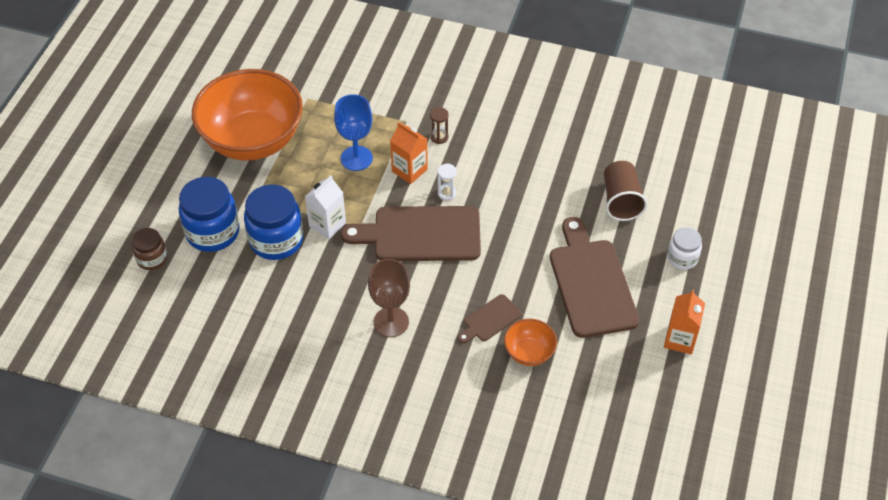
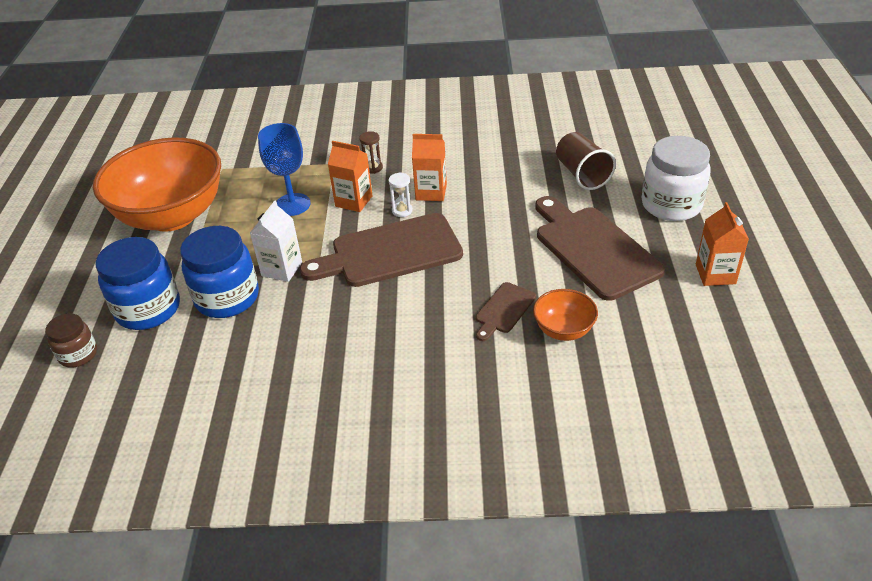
camera: 15 degrees left, 10 degrees down
brown goblet [368,259,410,337] -> none
white jar [667,227,702,270] -> white jar [641,136,711,221], size x1.78
none -> orange carton [412,134,447,201]

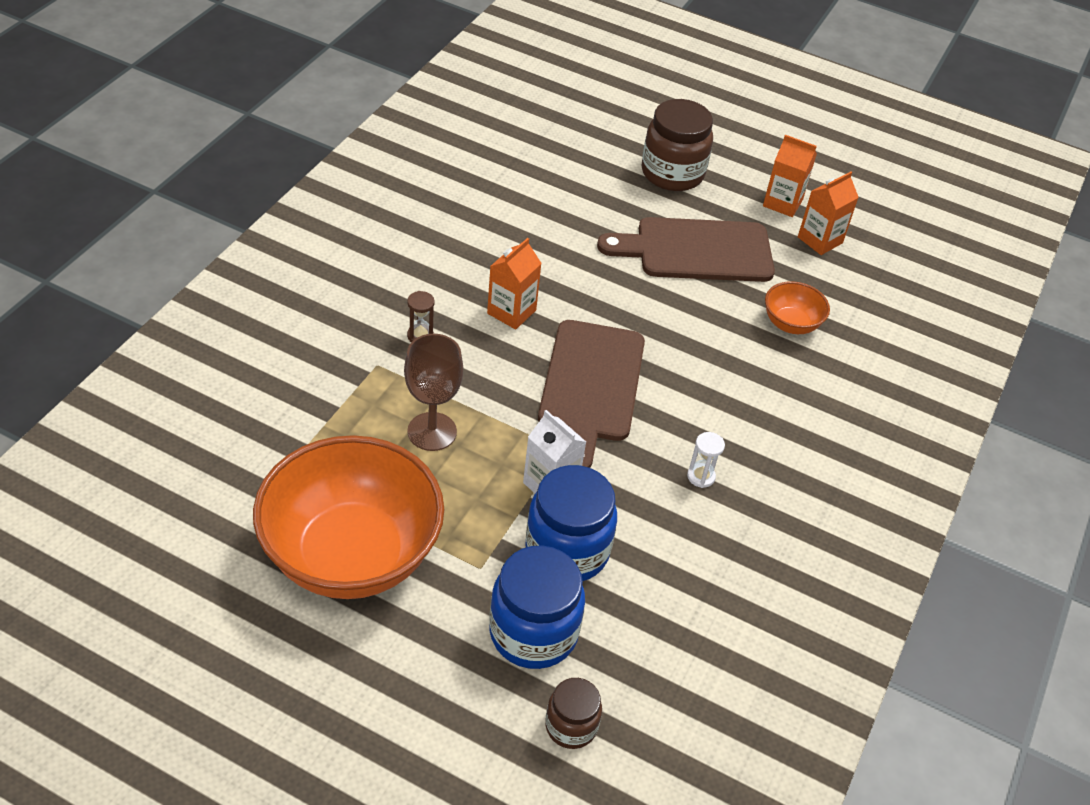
camera: 70 degrees left, 5 degrees up
blue goblet [258,123,311,216] -> brown goblet [404,334,463,451]
orange carton [328,141,373,212] -> orange carton moved to [798,172,859,255]
white hourglass [389,172,413,217] -> white hourglass moved to [687,432,725,488]
brown cutting board [476,282,536,341] -> none
brown cup [556,132,616,190] -> none
white jar [641,136,711,221] -> brown jar [642,99,713,191]

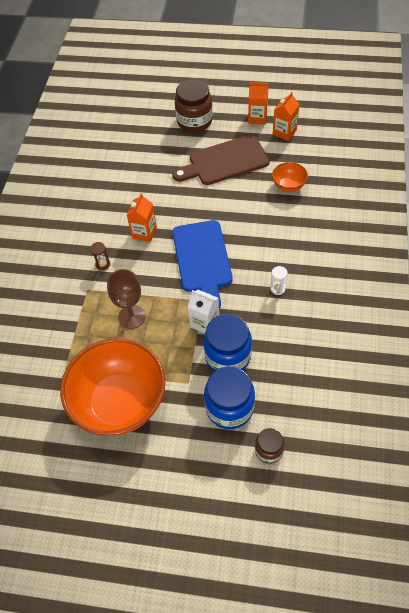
camera: 10 degrees left, 10 degrees up
brown cutting board [538,320,645,468] -> blue cutting board [172,220,233,309]

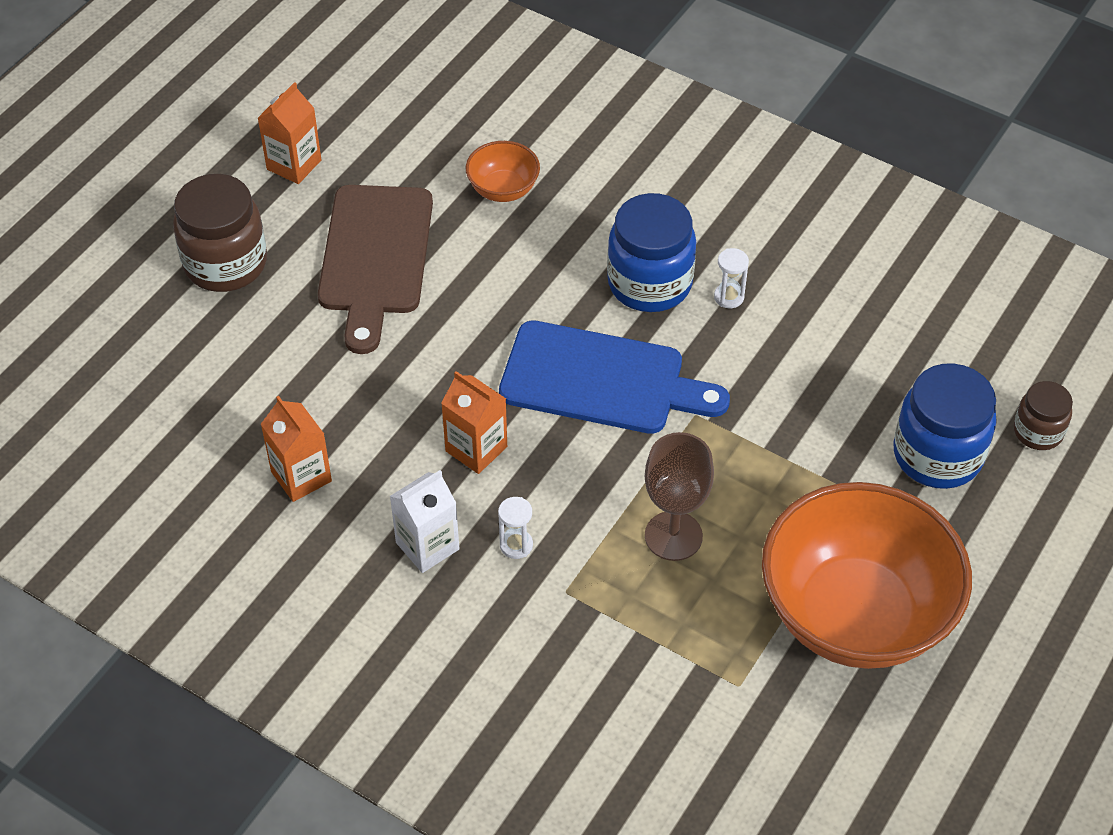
camera: 70 degrees left, 5 degrees down
brown hourglass [90,242,110,270] -> white hourglass [498,497,533,559]
white carton [188,290,219,334] -> white carton moved to [390,470,459,573]
blue jar [203,314,252,371] -> blue jar moved to [607,193,696,312]
orange carton [273,92,300,141] -> orange carton moved to [261,396,332,502]

